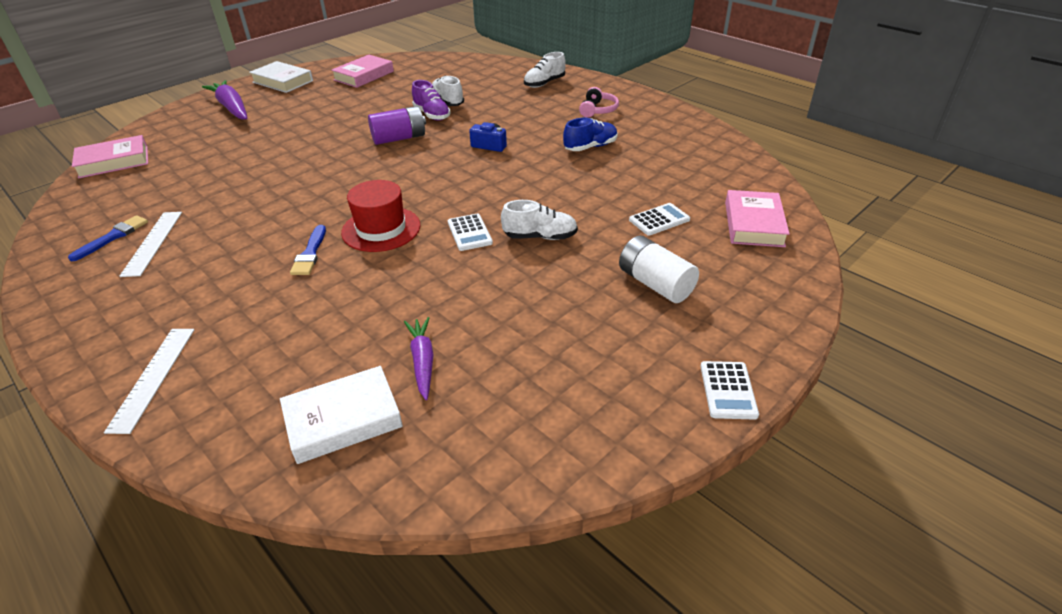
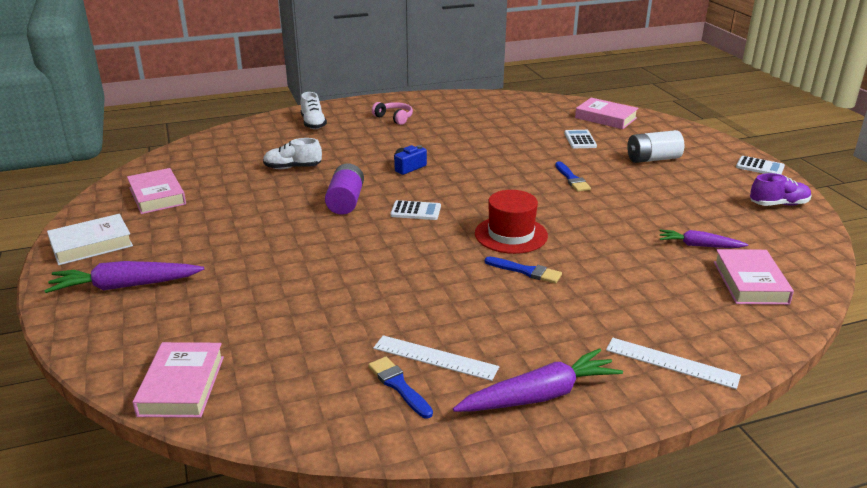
camera: 65 degrees left, 10 degrees down
white book [280,366,403,464] -> pink book [714,249,794,305]
purple shoe [412,80,450,121] -> purple shoe moved to [750,173,812,206]
white calculator [448,213,493,251] -> white calculator moved to [390,200,441,220]
white shoe [501,200,578,240] -> blue brush [555,161,591,192]
blue shoe [563,118,618,151] -> none
none -> purple carrot [453,348,623,412]

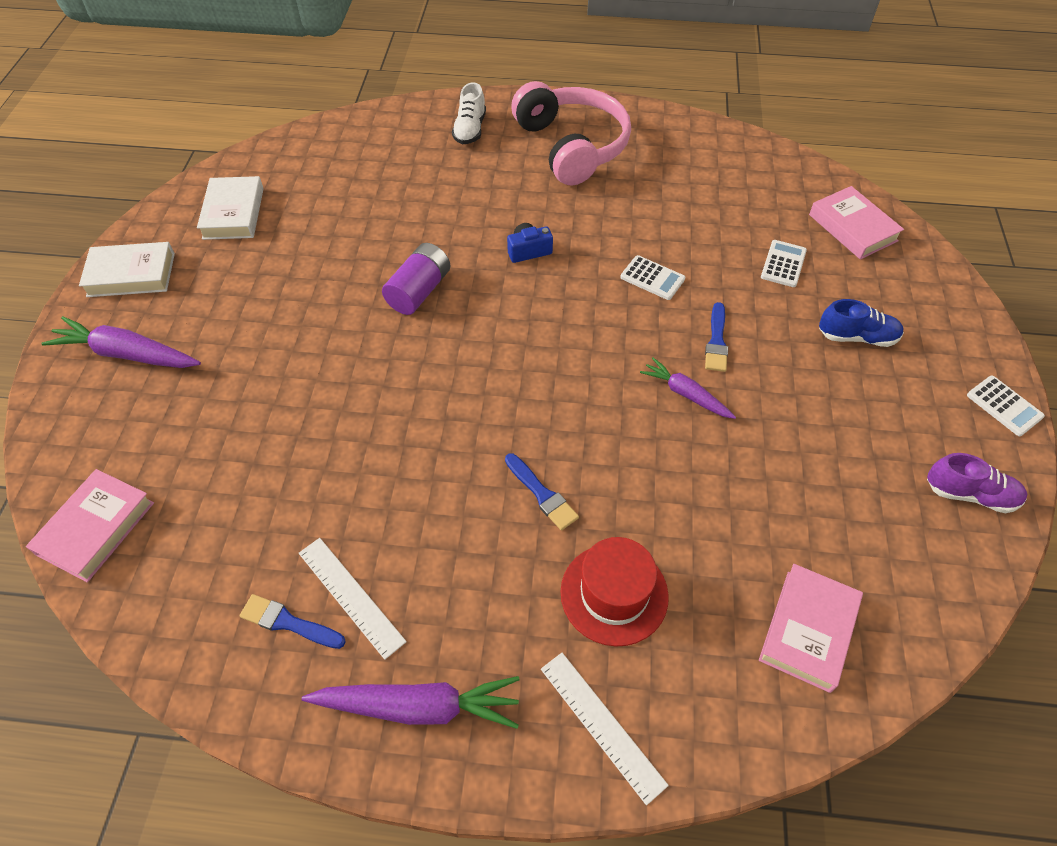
camera: 25 degrees right, 25 degrees up
pink book [127,168,186,214] -> white book [197,176,264,240]
white shoe [263,138,322,169] -> none
blue brush [368,357,433,419] -> blue brush turned 60 degrees counterclockwise [239,594,346,649]
pink headphones [372,102,413,125] -> pink headphones [511,81,631,185], size x2.31
white calculator [390,200,441,220] -> white calculator moved to [620,255,685,300]
red hat [475,190,548,254] -> red hat moved to [560,537,669,647]
white battery [627,130,684,163] -> blue shoe [819,299,904,347]
purple carrot [660,230,748,248] -> purple carrot moved to [640,357,736,419]

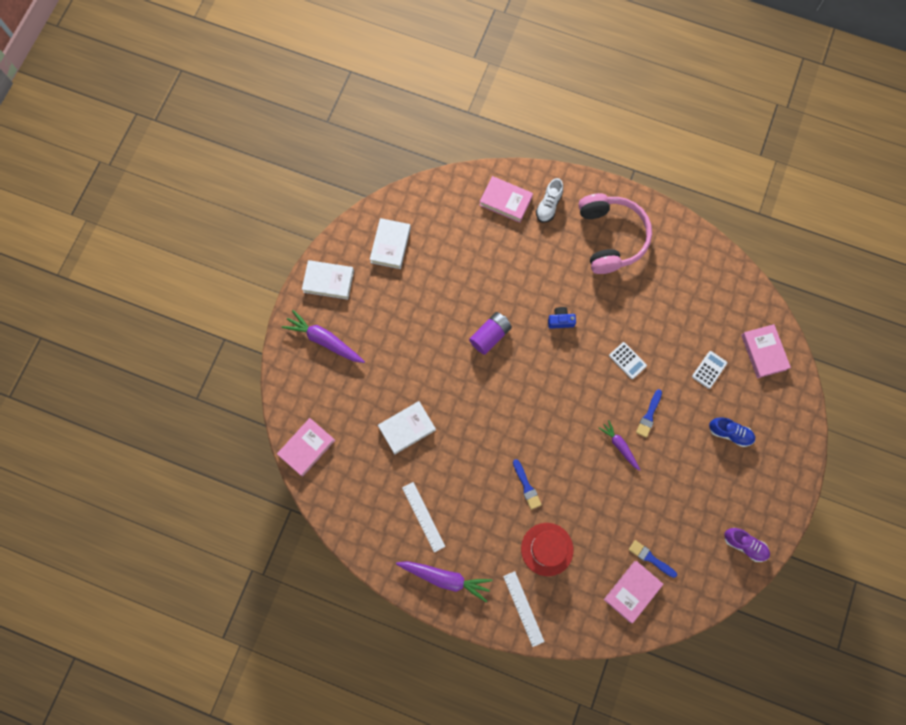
camera: 15 degrees right, 20 degrees up
blue brush [239,594,346,649] -> blue brush moved to [629,540,677,578]
white calculator [967,375,1045,436] -> none
none -> white book [378,401,436,454]
none -> pink book [479,176,533,223]

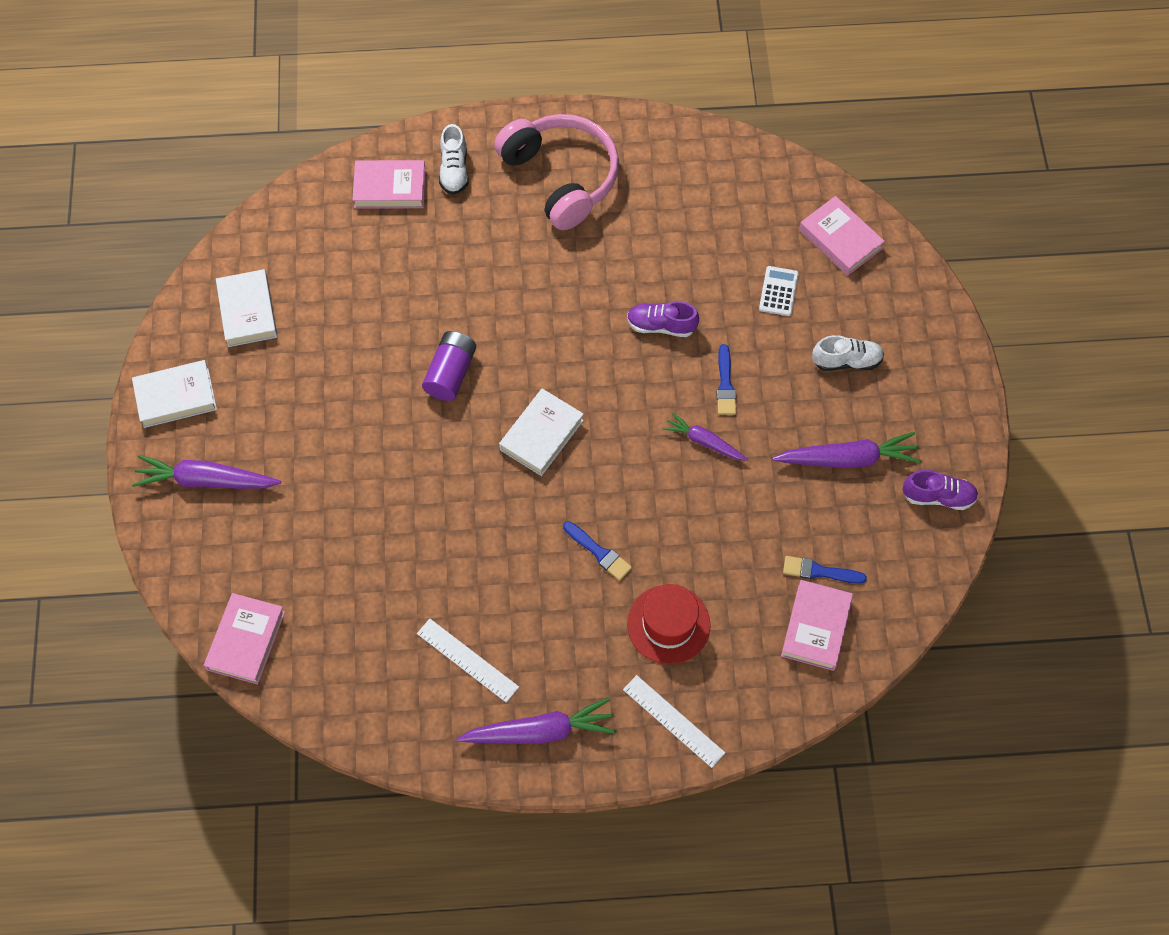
camera: 25 degrees left, 10 degrees down
white book [378,401,436,454] -> white book moved to [499,388,584,476]
blue camera [548,307,576,329] -> none
white calculator [609,342,647,379] -> purple shoe [627,301,699,337]
blue shoe [709,417,755,447] -> white shoe [812,335,884,371]
none -> purple carrot [772,432,921,468]

